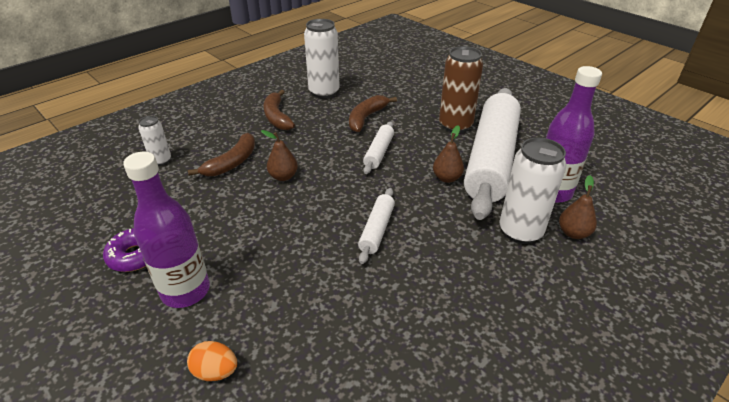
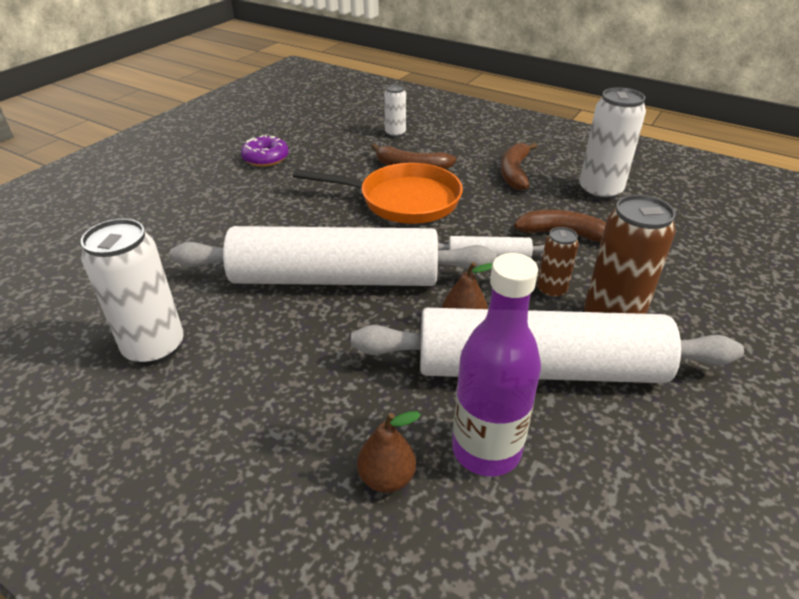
camera: 75 degrees right, 0 degrees up
purple bottle [123,151,210,308] -> none
orange egg [187,341,237,381] -> none
brown pear [261,130,298,181] -> orange pan [293,163,463,224]
brown banana [264,90,295,130] -> brown banana turned 45 degrees counterclockwise [501,142,537,190]
white rolling pin [358,188,395,264] -> white rolling pin [170,226,497,286], size x2.38
white can [499,138,566,244] -> white can moved to [81,219,184,365]
none -> brown can [537,227,579,299]

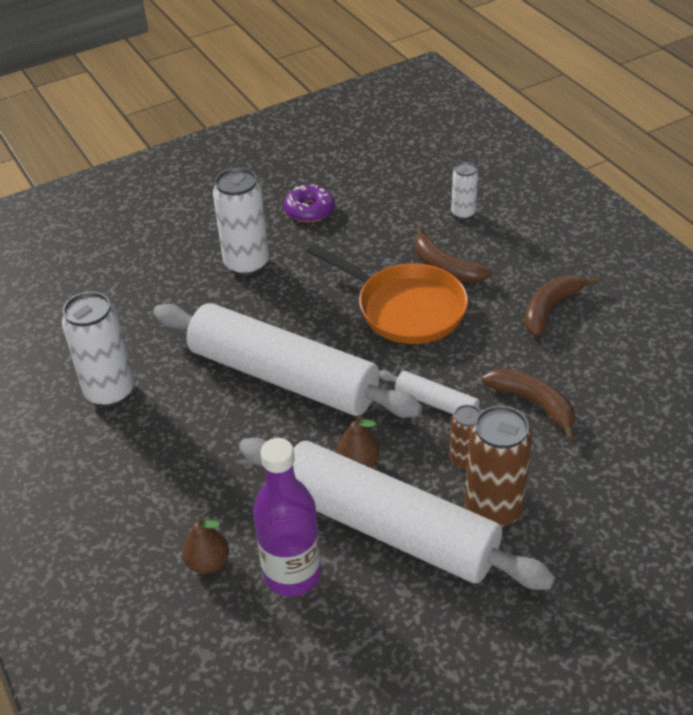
camera: 30 degrees right, 5 degrees up
white can [579,87,646,201] -> white can moved to [213,168,269,276]

